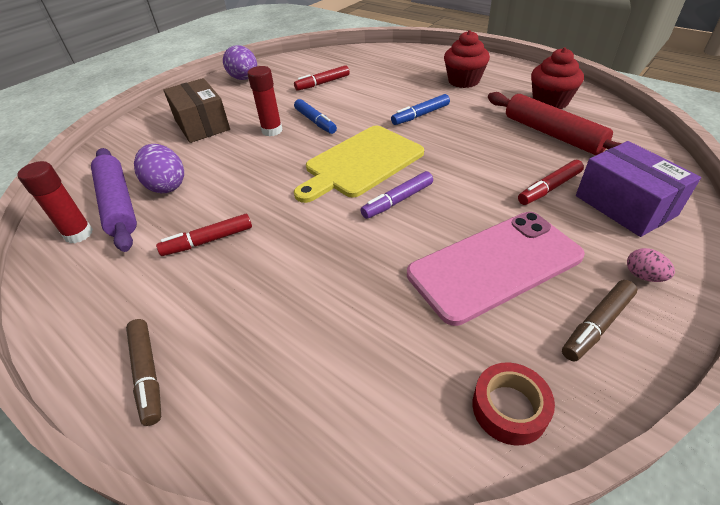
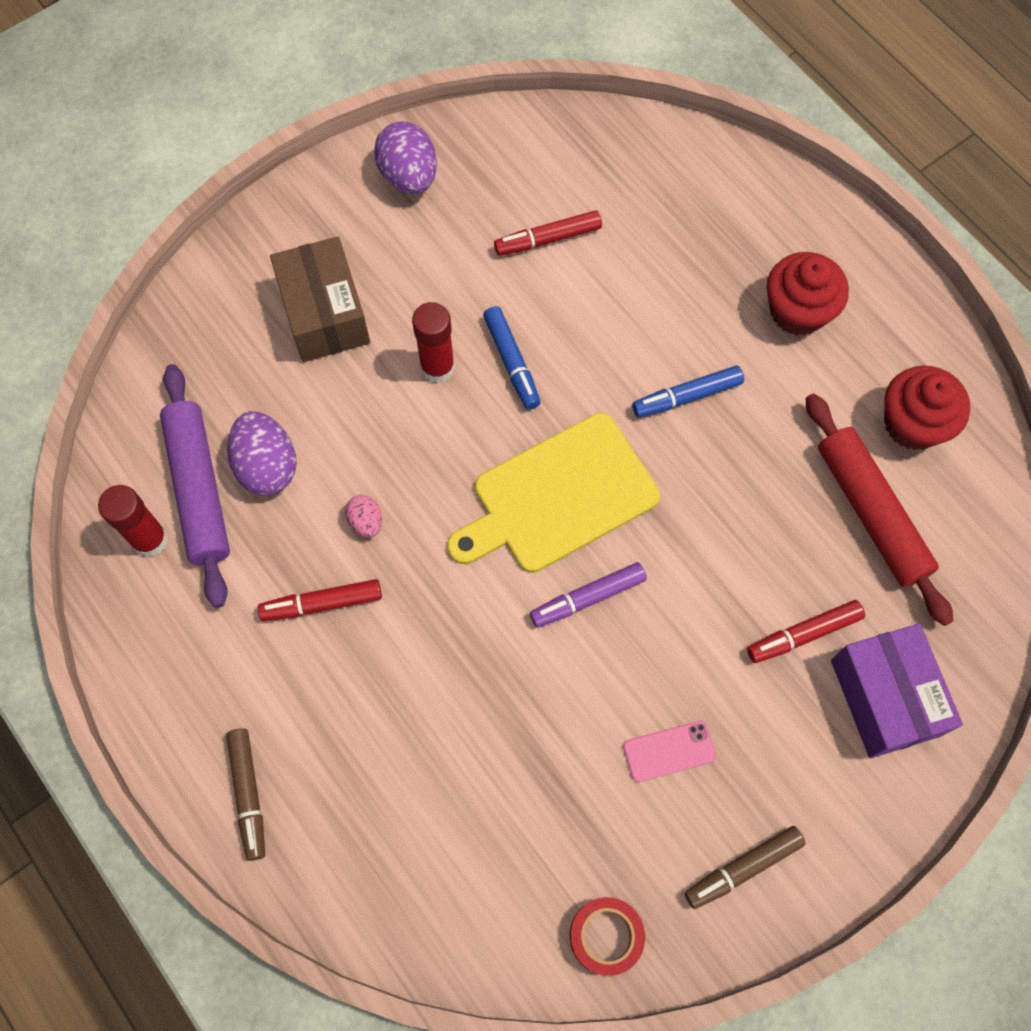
camera: 10 degrees right, 25 degrees up
pink phone [407,212,585,326] -> pink phone [623,721,717,782], size x0.42
pink egg [627,248,675,282] -> pink egg moved to [345,495,382,538]

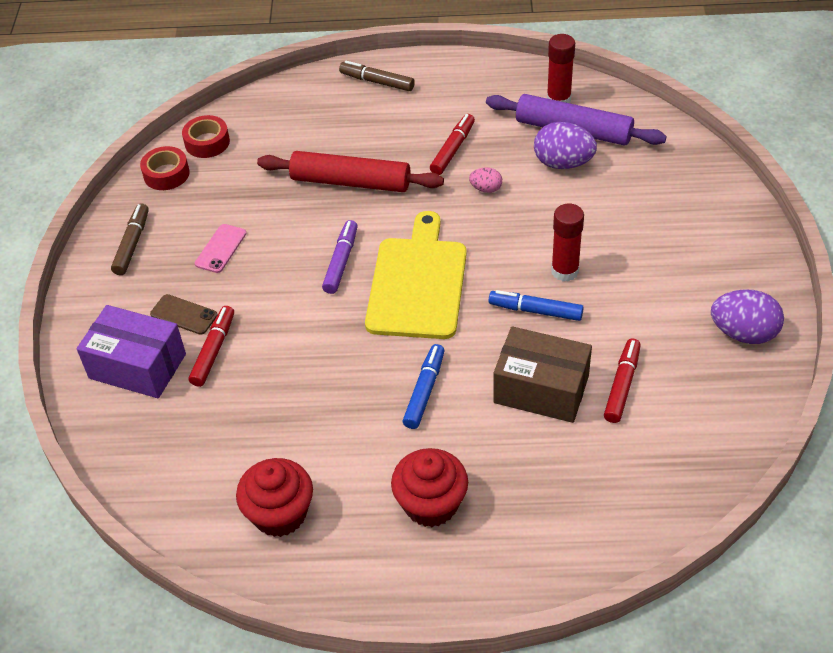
camera: 130 degrees right, 20 degrees down
brown box [270,236,370,362] -> brown box moved to [493,326,592,423]
red rolling pin [806,394,953,626] -> red rolling pin moved to [257,151,444,192]
none -> brown phone [150,294,217,335]
none -> red tape [182,115,230,158]

